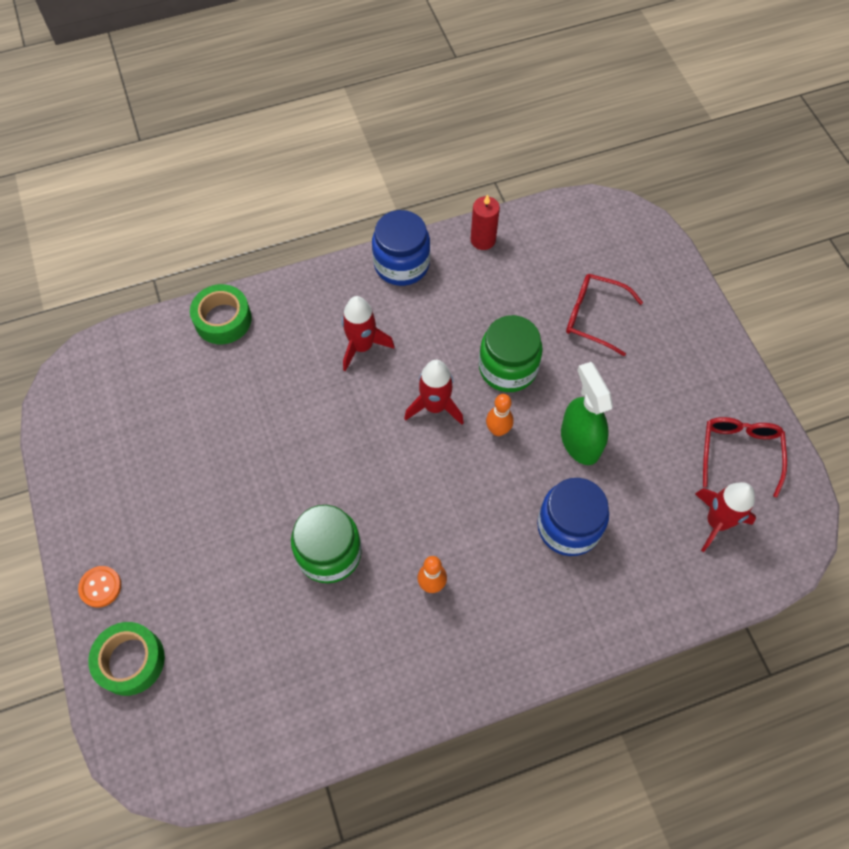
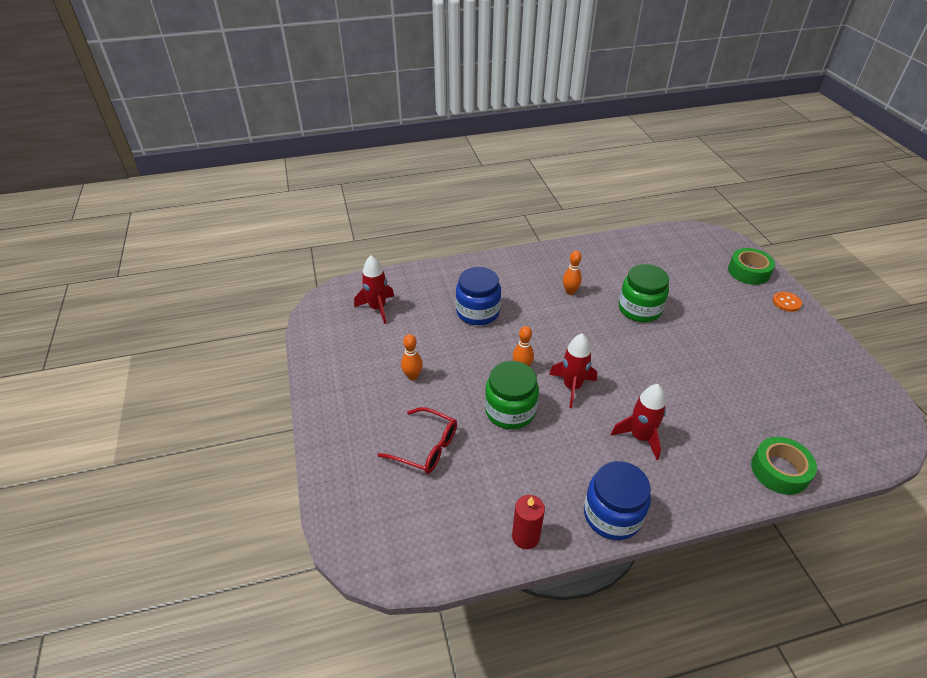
camera: 175 degrees left, 20 degrees down
green spray bottle [561,362,613,465] -> none
red glasses [703,417,787,498] -> none
none -> orange bowling pin [401,334,423,380]

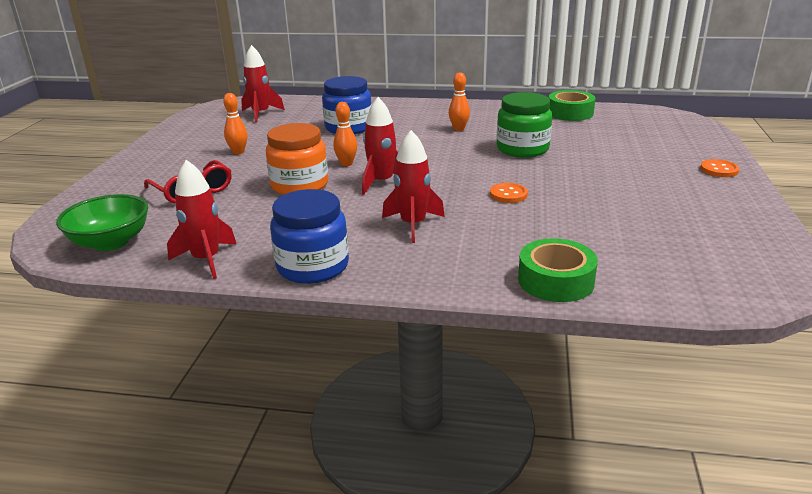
camera: 25 degrees right, 15 degrees down
green jar [485,361,539,429] -> orange jar [266,123,328,195]
red candle [512,495,545,549] -> red rocket [167,160,236,279]
green tape [728,248,775,285] -> green tape moved to [549,90,596,121]
none -> green bowl [56,194,148,251]
none -> orange button [490,183,528,203]

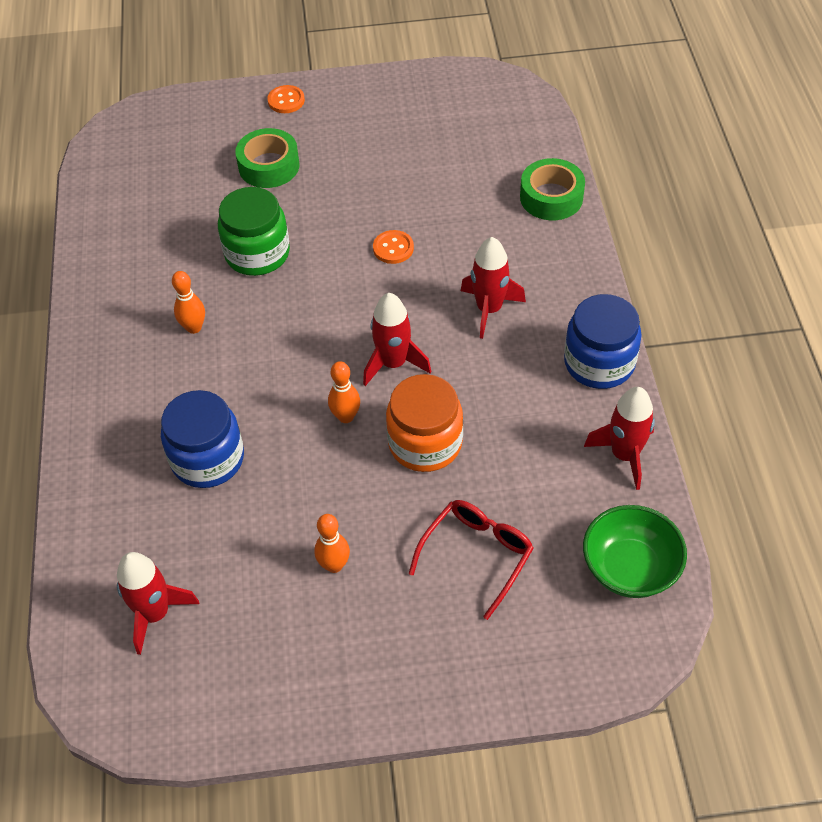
camera: 105 degrees left, 25 degrees up
green tape [549,90,596,121] -> green tape moved to [235,128,300,188]

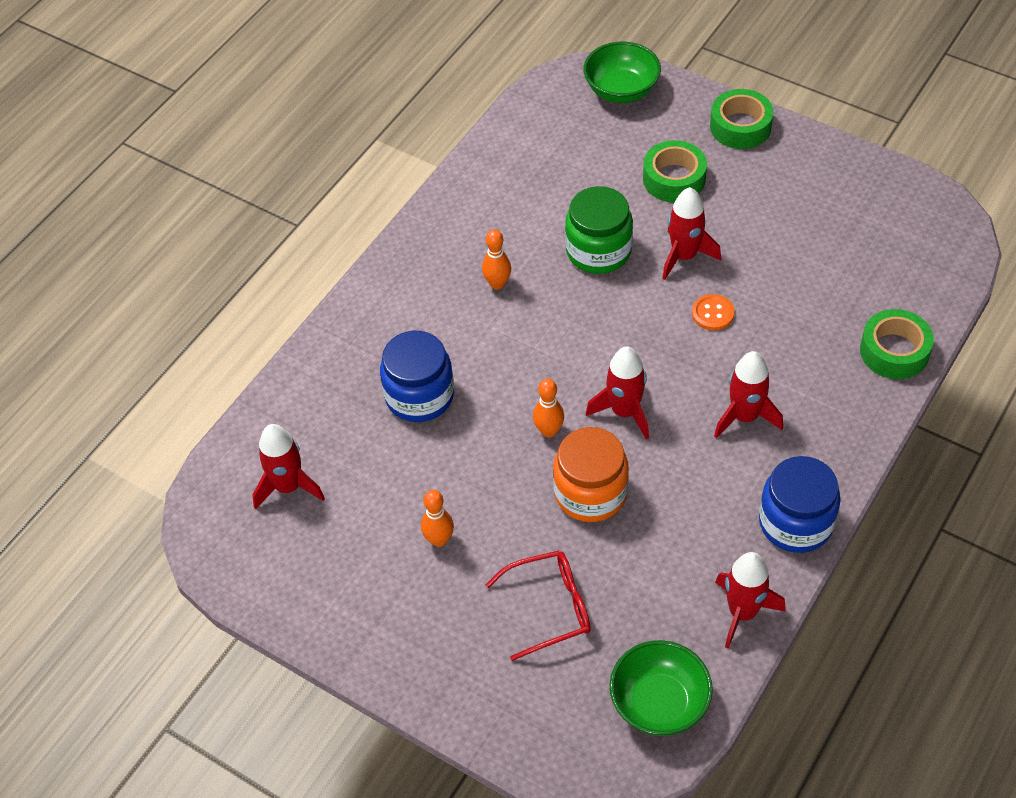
camera: 40 degrees right, 0 degrees up
orange button [267,85,305,113] -> green tape [710,89,774,149]
none -> green bowl [583,42,661,103]
none -> red rocket [662,187,721,280]

